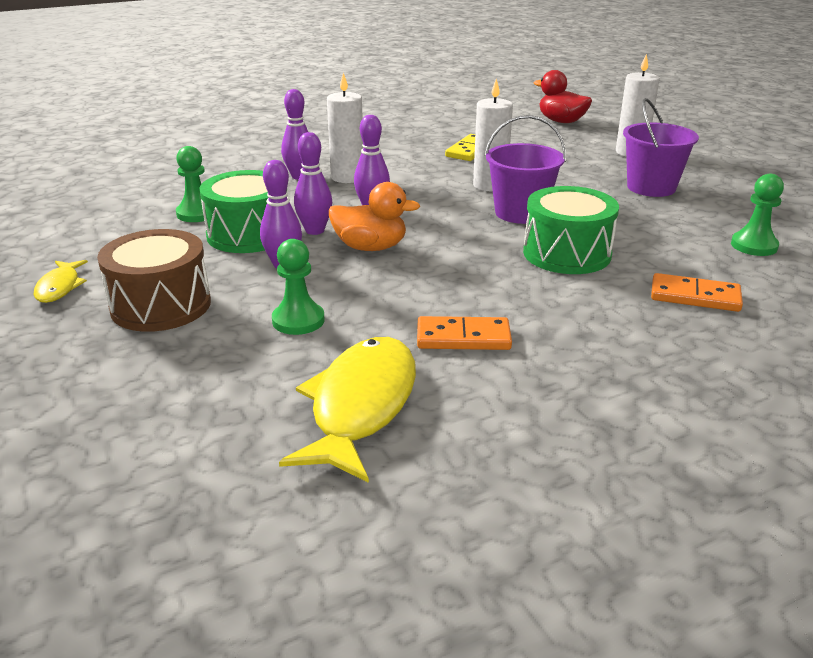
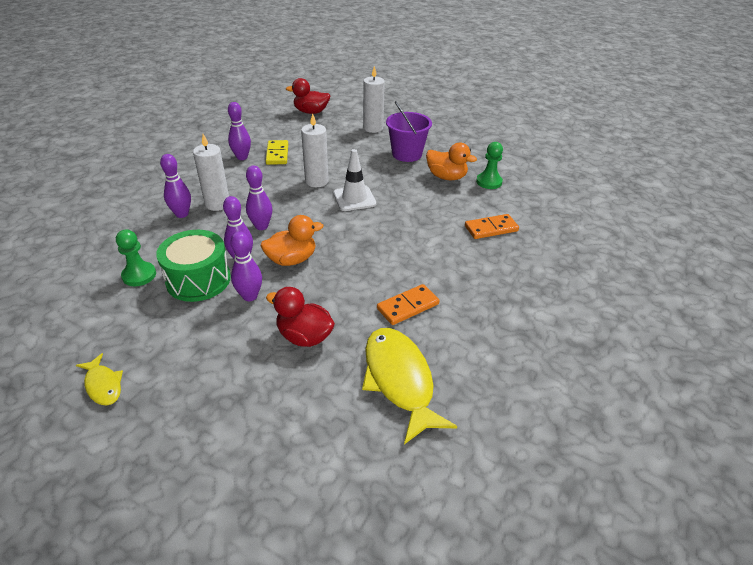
camera: 35 degrees left, 10 degrees up
brown drum [97,229,211,332] -> none
green pawn [272,239,325,335] -> red duck [266,287,335,347]
purple bucket [485,115,566,224] -> white traffic cone [333,149,376,211]
green drum [523,186,619,274] -> none
none -> purple bowling pin [228,102,251,160]
none -> orange duck [426,143,477,180]

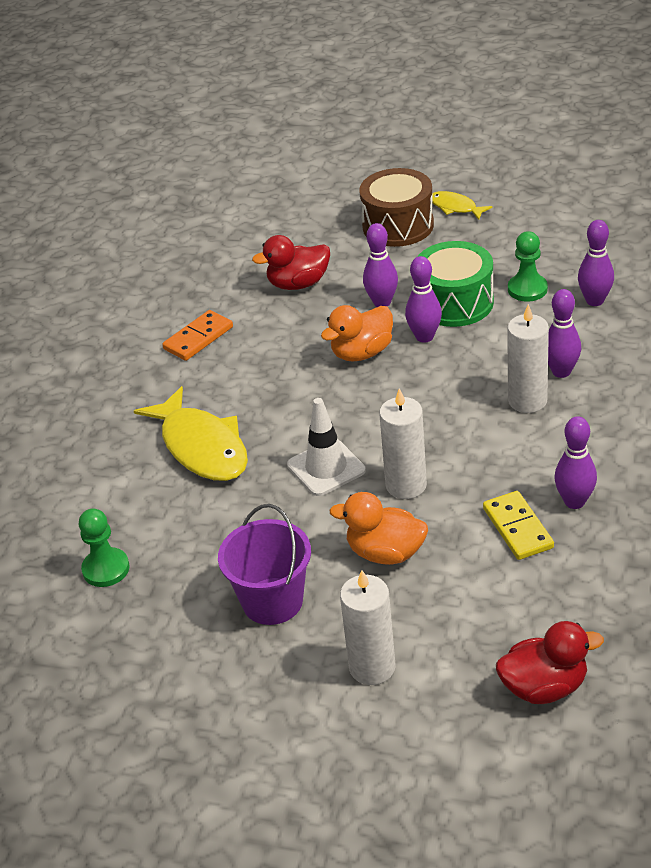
camera: 170 degrees right, 0 degrees up
purple bowling pin [246,165,272,230] -> purple bowling pin moved to [578,220,614,306]
red duck [266,287,335,347] -> red duck turned 150 degrees clockwise [252,235,330,290]
yellow fish [362,328,457,445] -> yellow fish moved to [134,386,248,481]
orange duck [426,143,477,180] -> orange duck moved to [330,492,428,565]
orange domino [465,214,519,239] -> none
none -> brown drum [359,168,434,247]

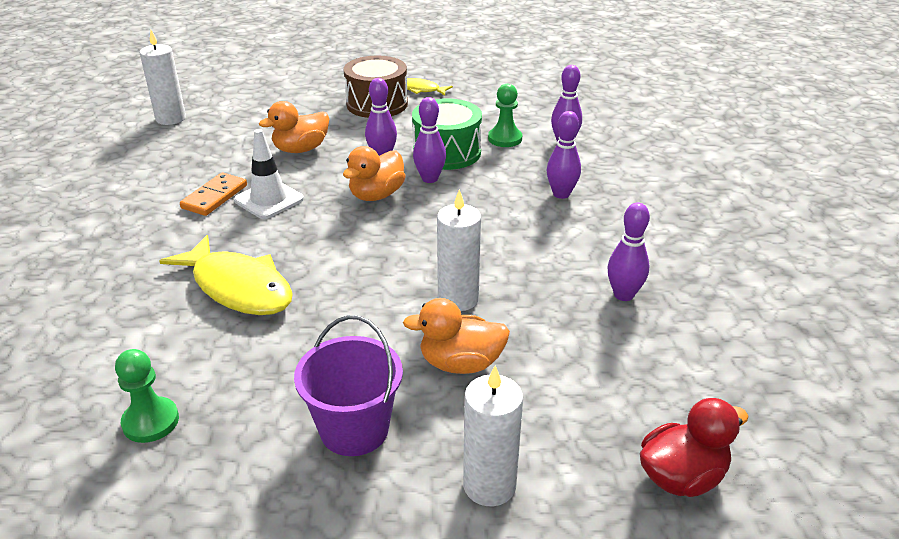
camera: 20 degrees left, 5 degrees down
red duck [252,235,330,290] -> orange duck [259,101,329,153]
white traffic cone [287,398,366,496] -> white traffic cone moved to [234,129,304,219]
yellow domino [483,491,554,560] -> none
white candle [507,304,549,413] -> white candle moved to [139,30,186,125]

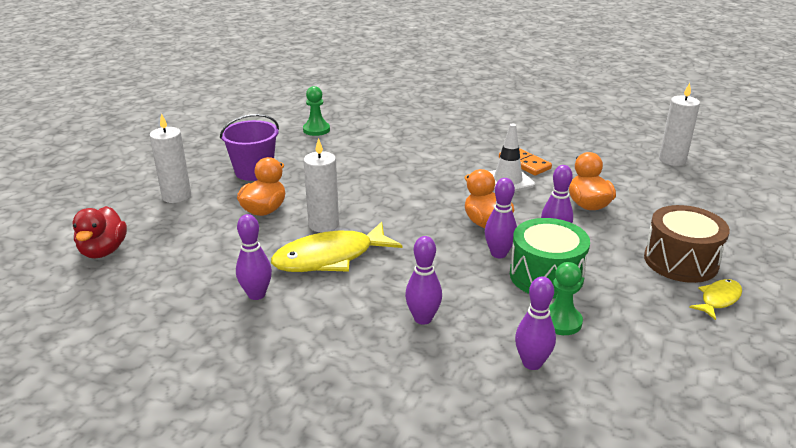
camera: 115 degrees right, 5 degrees down
yellow fish [159,235,293,315] -> yellow fish moved to [271,222,402,272]

